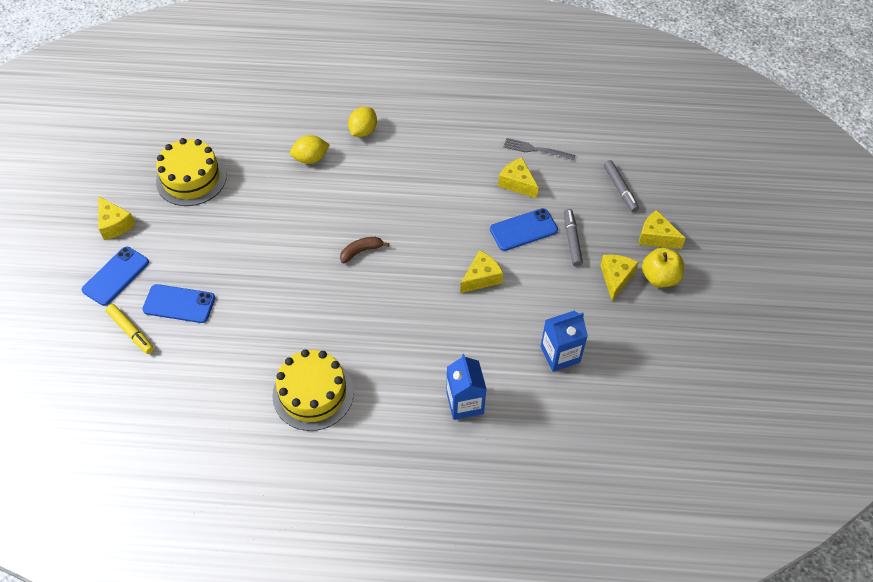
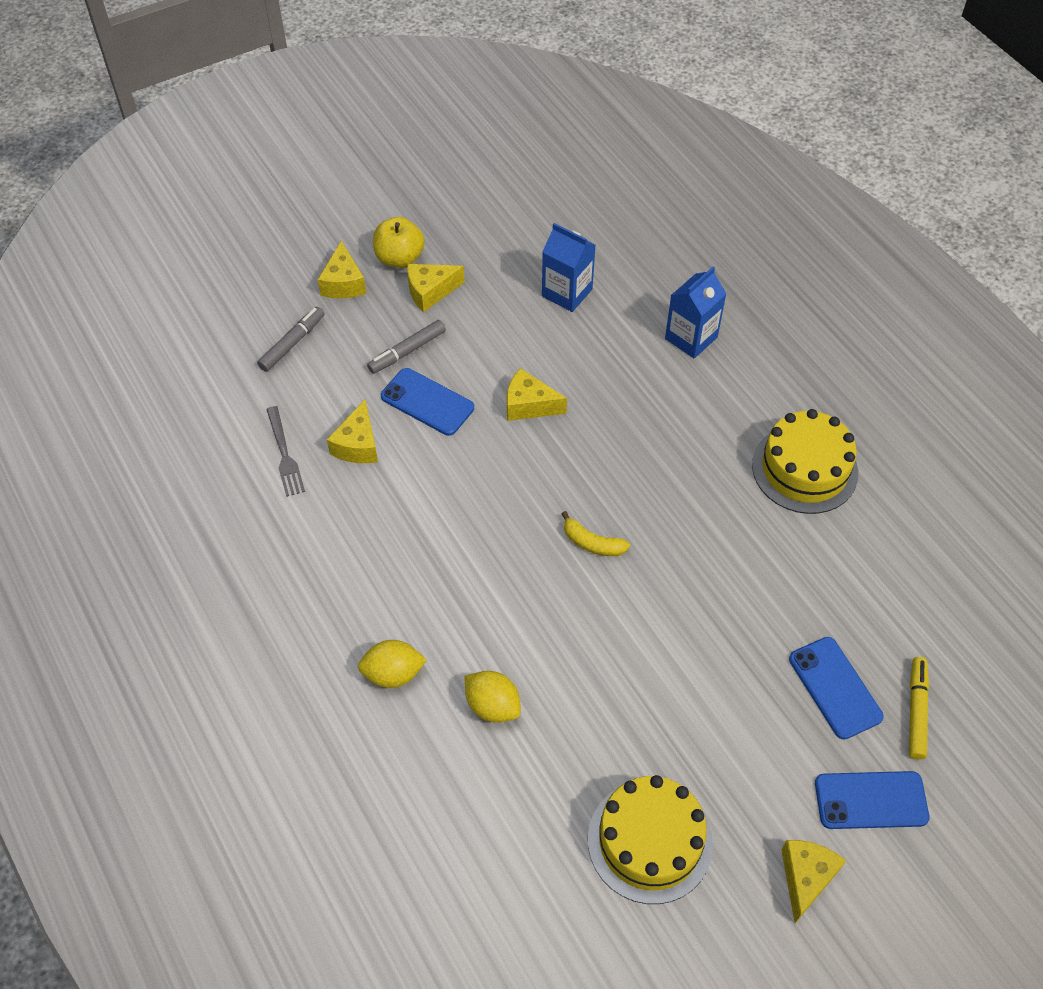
camera: 125 degrees left, 0 degrees up
brown banana [340,237,389,263] -> yellow banana [562,511,630,556]

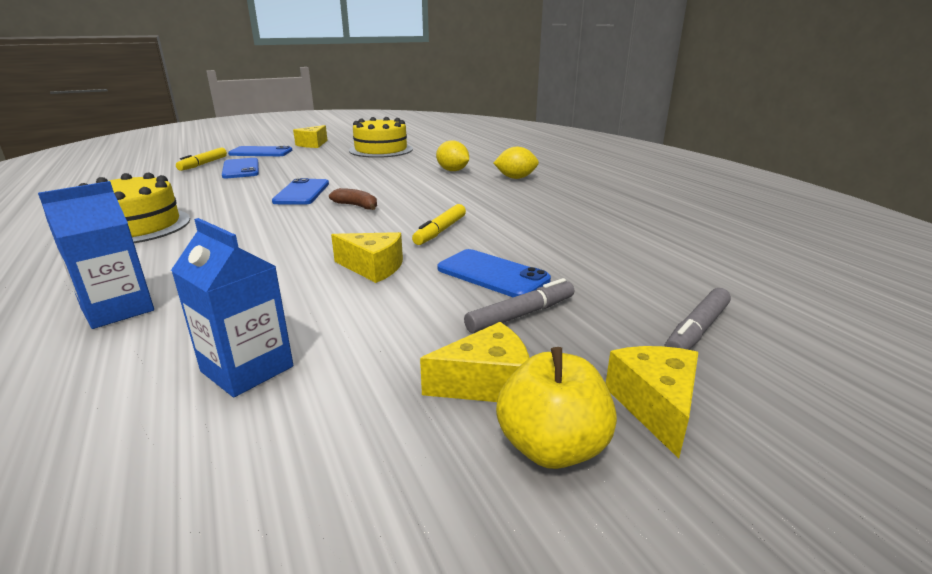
camera: 175 degrees left, 30 degrees down
grey fork [266,406,305,497] -> none
yellow cheese [327,400,378,463] -> none
yellow banana [562,511,630,556] -> brown banana [329,188,377,210]
none -> blue phone [272,178,329,205]
none -> yellow marker [412,204,466,245]

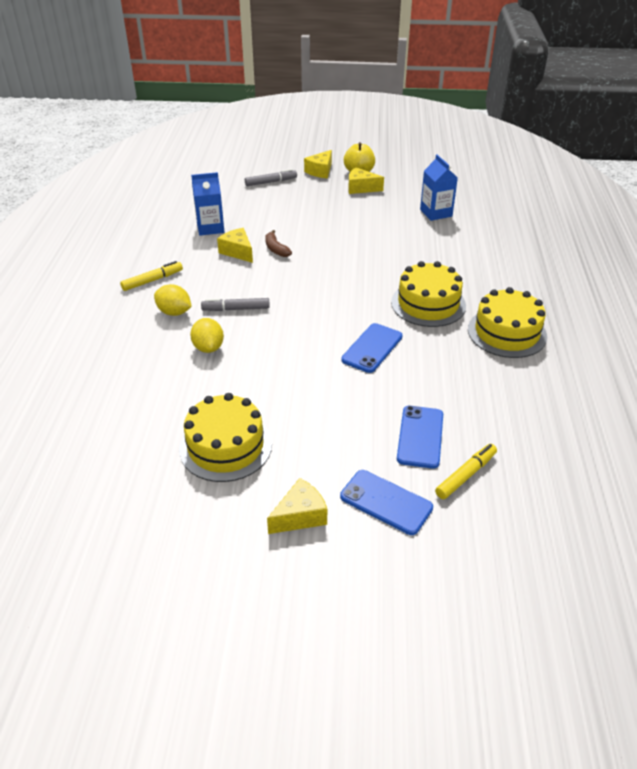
camera: 150 degrees left, 15 degrees up
blue carton [38,181,154,329] -> blue carton moved to [191,172,224,236]
brown banana [329,188,377,210] -> brown banana moved to [265,230,292,257]
yellow cheese [331,232,403,283] -> yellow cheese moved to [217,228,253,263]
yellow marker [412,204,466,245] -> yellow marker moved to [120,261,183,291]
blue phone [437,249,551,297] -> none
grey marker [464,278,574,333] -> grey marker moved to [201,298,270,311]
none -> yellow cake [391,261,466,327]

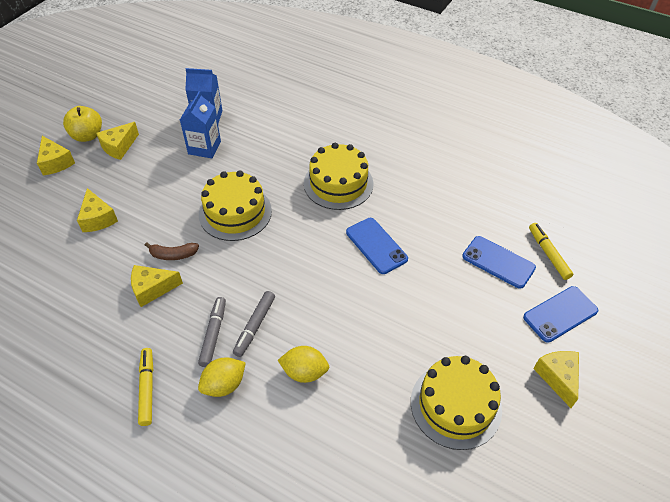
camera: 65 degrees left, 10 degrees up
blue carton [191,172,224,236] -> blue carton moved to [180,91,221,158]
grey marker [245,169,297,186] -> grey marker moved to [198,297,226,367]
yellow cake [468,287,547,358] -> yellow cake moved to [199,170,272,241]
none -> yellow cheese [77,188,118,232]

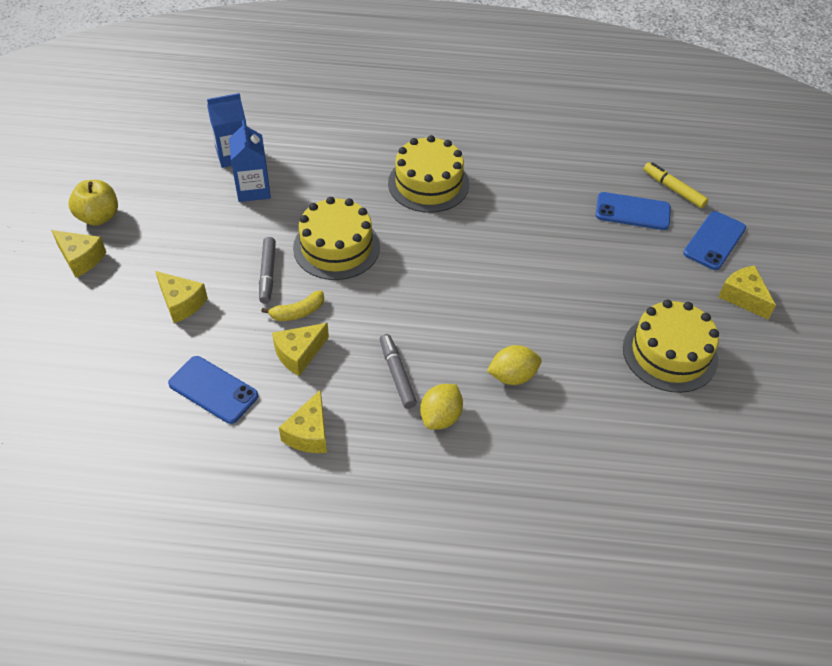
camera: 25 degrees left, 0 degrees up
yellow cheese [96,122,139,160] -> yellow cheese moved to [279,389,327,453]
yellow marker [138,348,153,426] -> none
brown banana [145,242,199,260] -> yellow banana [261,290,324,321]
grey marker [233,291,275,357] -> grey marker moved to [259,237,276,304]
blue phone [346,218,408,274] -> blue phone moved to [168,356,258,424]

